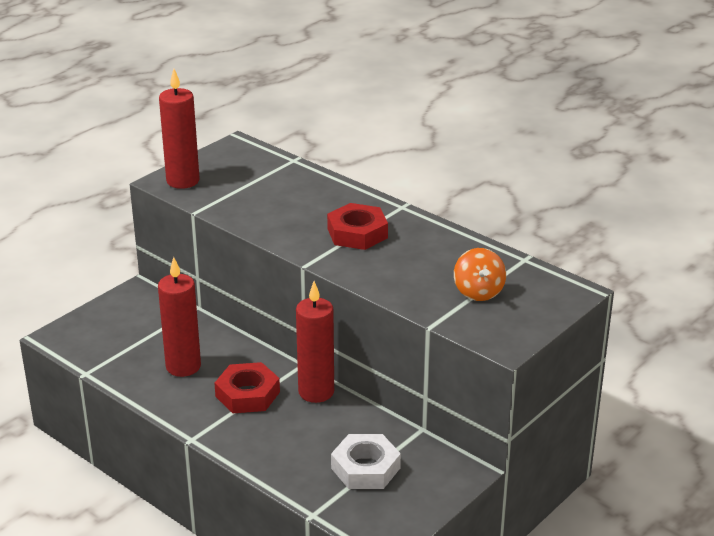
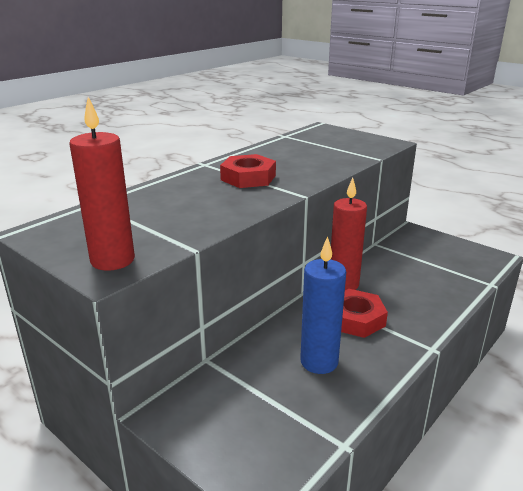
camera: 90 degrees left, 5 degrees down
red candle [158,257,201,377] -> blue candle [300,236,346,374]
white nut [331,434,401,489] -> none
orange spinning top [454,248,506,301] -> none

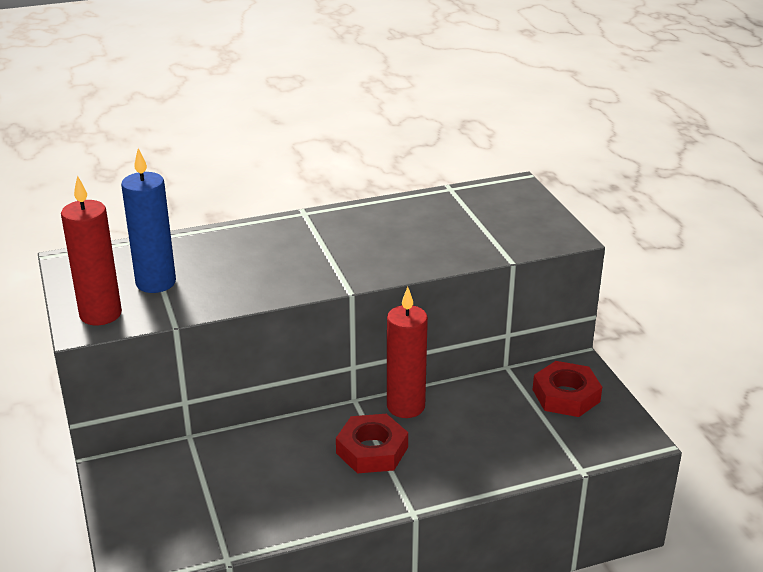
camera: 30 degrees right, 5 degrees up
red nut [220,154,276,188] -> red nut moved to [533,361,602,417]
blue candle [300,236,346,374] -> blue candle moved to [121,148,176,293]

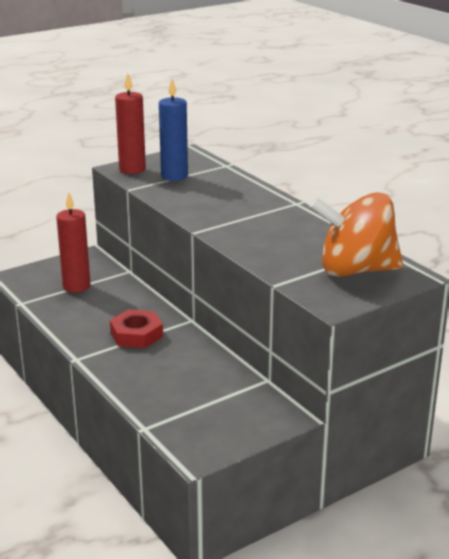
camera: 75 degrees right, 5 degrees down
red candle [387,287,428,418] -> red candle moved to [56,193,90,293]
red nut [533,361,602,417] -> none
none -> orange spinning top [309,192,403,277]

